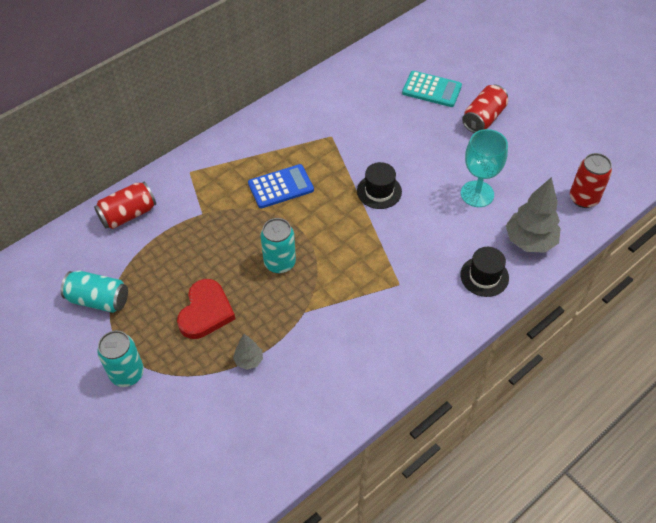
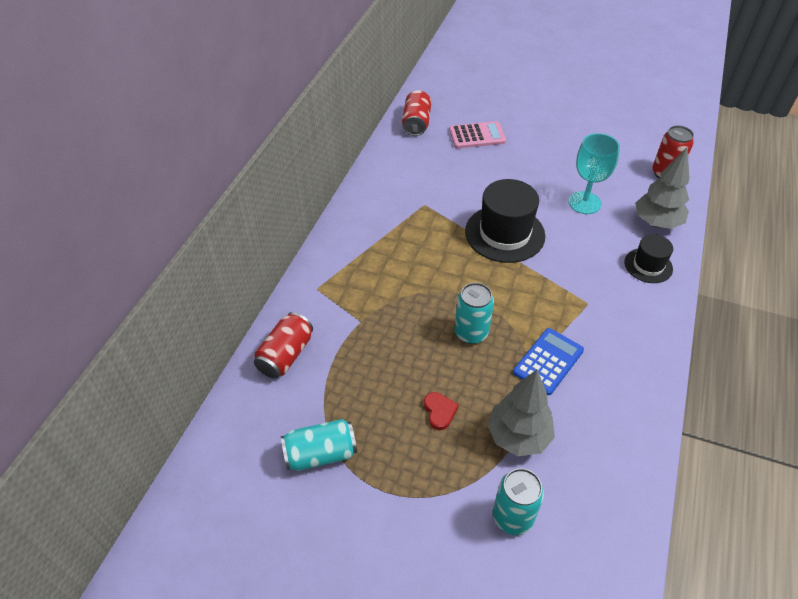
camera: 30 degrees left, 5 degrees down
turquoise can [97,330,144,387] -> turquoise can moved to [493,468,544,535]
red heart [177,279,235,339] -> red heart [424,392,459,430], size x0.55
grey tree [233,334,263,370] -> grey tree [487,370,555,456], size x1.98
blue calculator [248,164,314,208] -> blue calculator moved to [513,328,584,395]
black hat [357,162,402,209] -> black hat [465,179,545,263], size x1.76
turquoise calculator [402,71,462,107] -> pink calculator [449,121,506,148]
red can [462,85,508,133] -> red can moved to [402,90,431,136]

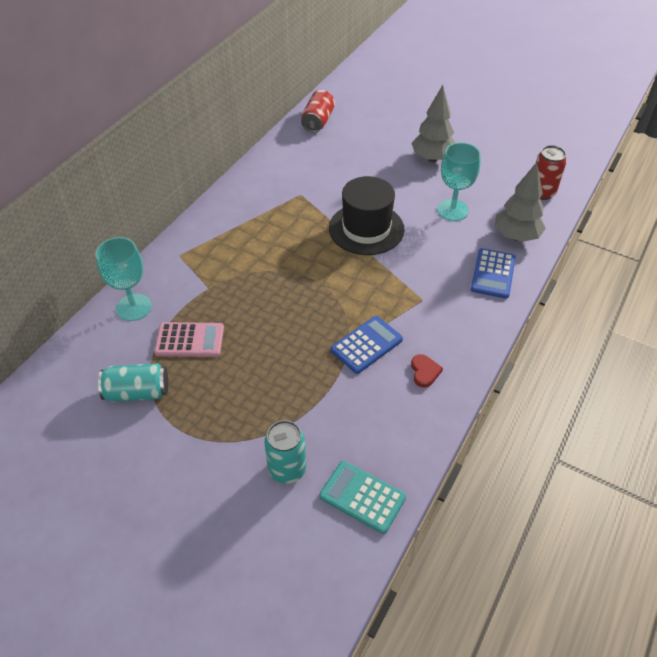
camera: 10 degrees right, 0 degrees up
red can [254,312,313,378] -> turquoise goblet [95,237,152,321]
red heart [424,392,459,430] -> red heart moved to [411,354,443,388]
pink calculator [449,121,506,148] -> pink calculator moved to [154,322,224,357]
turquoise can [454,283,494,344] -> none
grey tree [487,370,555,456] -> grey tree moved to [411,85,455,162]
black hat [625,234,673,283] -> blue calculator [471,248,516,299]
none -> turquoise calculator [319,461,406,534]

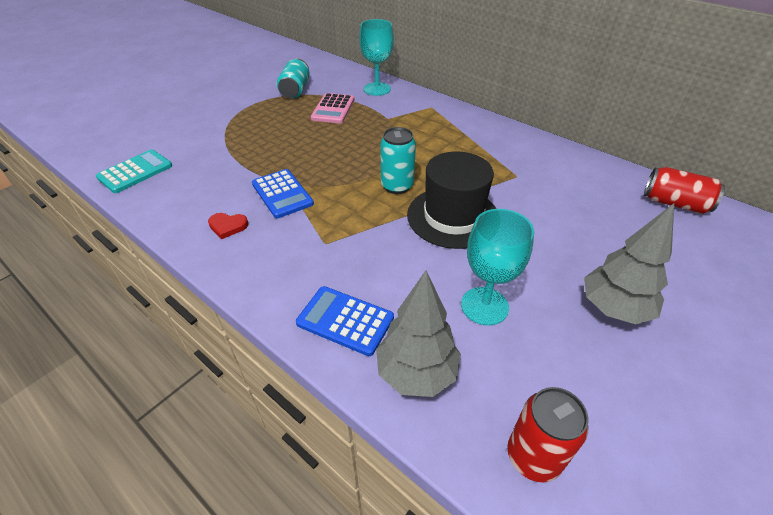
camera: 100 degrees right, 5 degrees down
turquoise can [264,420,306,484] -> turquoise can moved to [380,127,416,194]

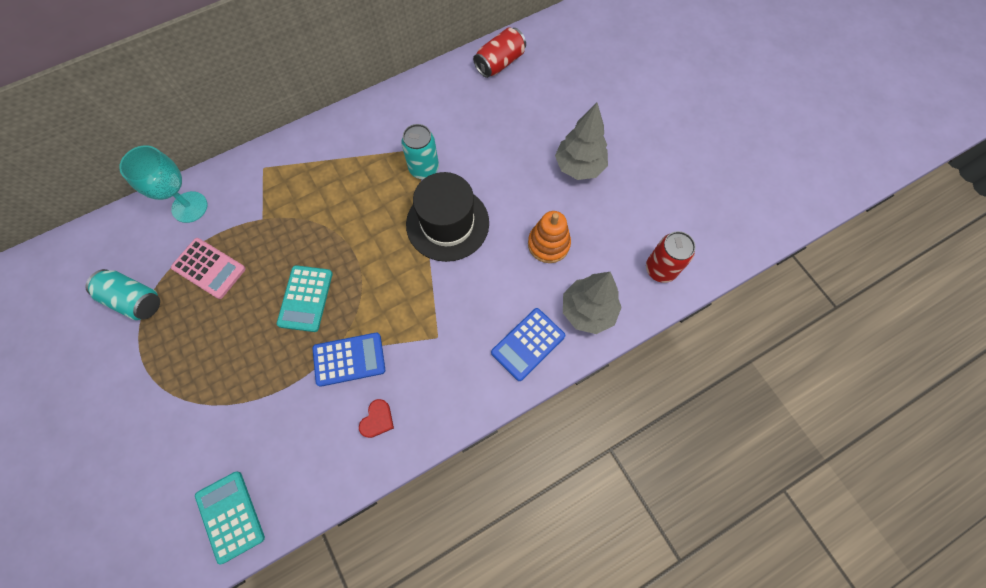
camera: 70 degrees left, 25 degrees up
turquoise can [380,127,416,194] -> turquoise can moved to [401,124,439,179]
turquoise goblet [461,209,534,326] -> orange stacking toy [528,211,571,263]
none -> turquoise calculator [277,265,333,332]

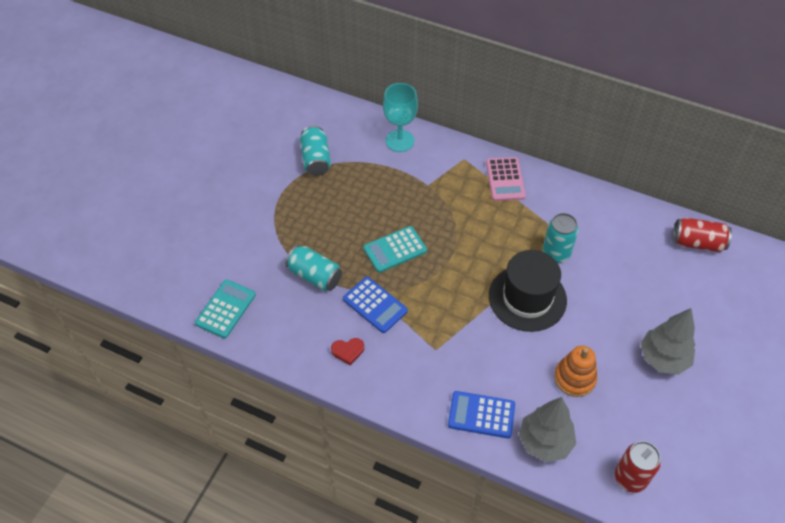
camera: 55 degrees right, 15 degrees down
pink calculator [171,238,246,299] -> pink calculator moved to [486,157,526,201]
none -> turquoise can [286,245,342,291]

